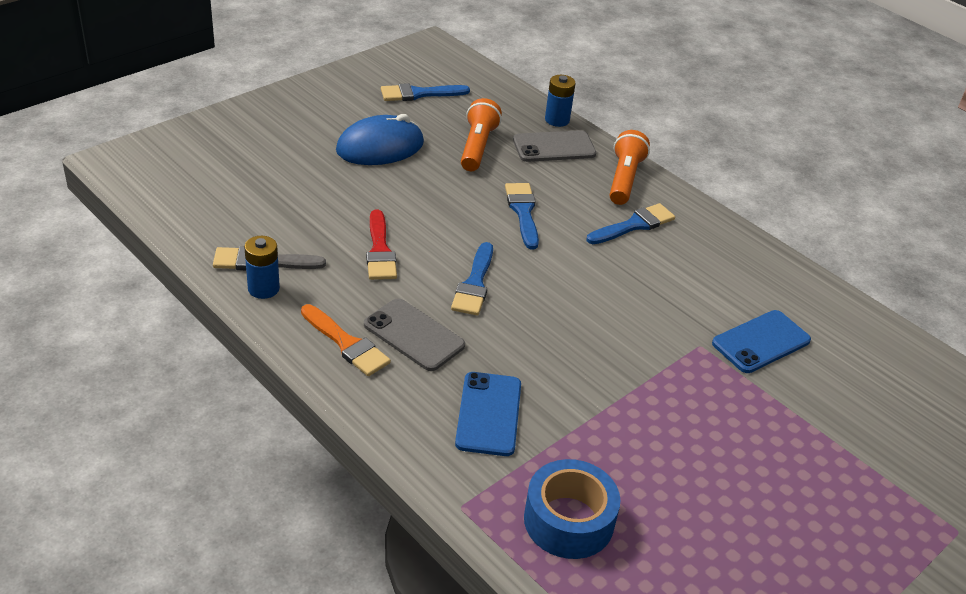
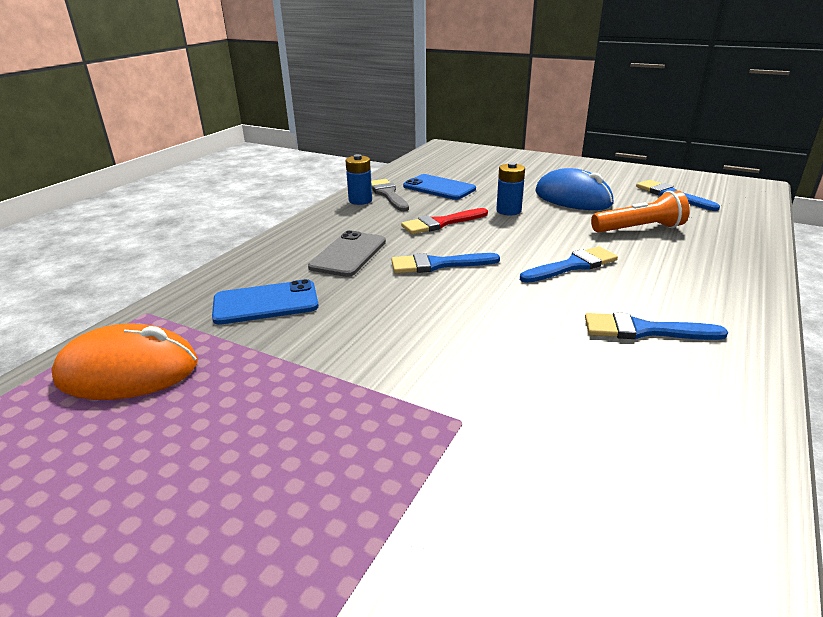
camera: 75 degrees right, 10 degrees down
orange brush [301,304,391,376] -> none
grey phone [513,130,596,162] -> none
blue tape [524,459,620,559] -> orange mouse [51,324,198,400]
blue battery [545,75,576,127] -> blue battery moved to [496,162,525,215]
blue brush [586,203,675,244] -> blue brush turned 150 degrees clockwise [585,312,728,340]
orange flashlight [609,130,650,205] -> none
blue phone [712,310,811,373] -> blue phone moved to [403,174,476,200]

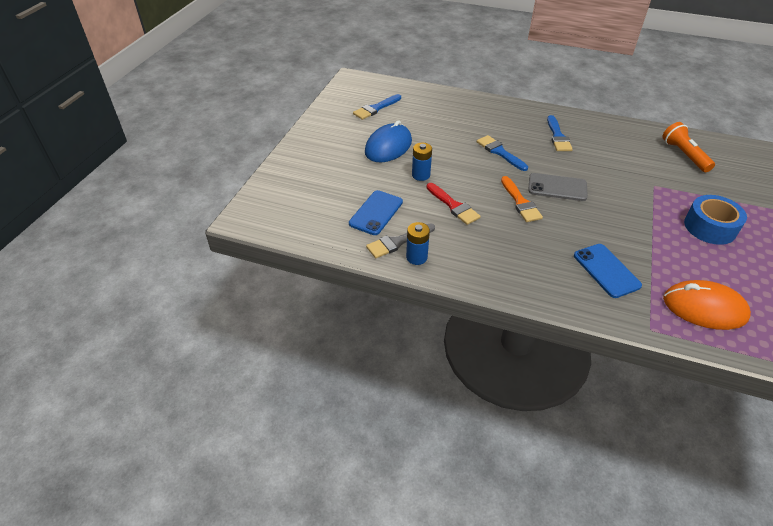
camera: 100 degrees left, 15 degrees up
orange mouse [51,324,198,400] -> orange mouse turned 60 degrees counterclockwise [663,280,751,330]
grey phone [308,230,386,277] -> grey phone moved to [528,173,588,201]
blue brush [391,253,500,273] -> orange brush [501,176,543,222]
orange flashlight [591,191,690,233] -> orange flashlight moved to [662,122,715,172]
none -> blue tape [684,195,747,245]

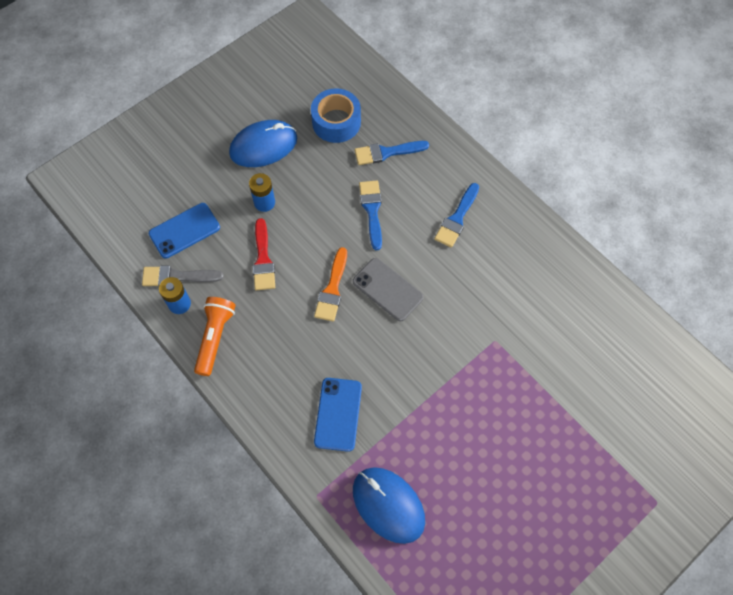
camera: 30 degrees right, 20 degrees up
blue brush [353,94,401,120] -> blue brush moved to [354,141,429,165]
orange flashlight [662,122,715,172] -> orange flashlight moved to [194,297,236,376]
orange mouse [663,280,751,330] -> blue mouse [353,467,425,544]
blue tape [684,195,747,245] -> blue tape moved to [311,88,361,143]

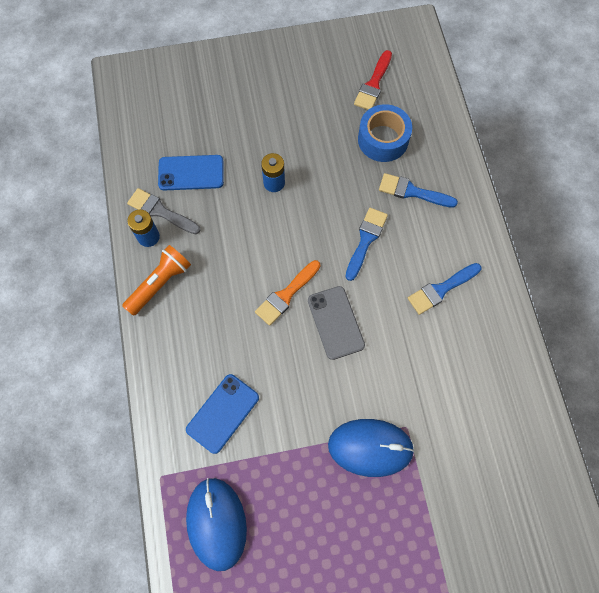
camera: 30 degrees right, 5 degrees up
blue mouse [229,120,297,167] -> blue mouse moved to [328,419,415,477]
red brush [253,218,275,291] -> red brush moved to [354,50,392,110]

